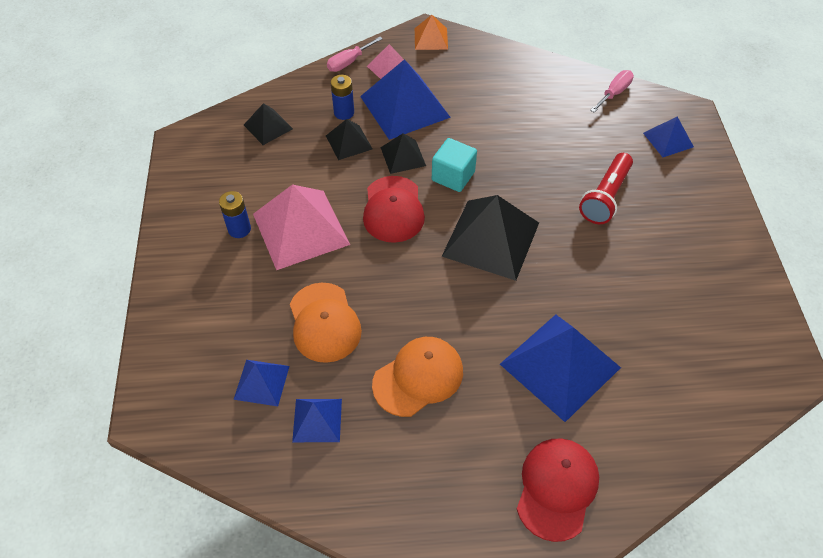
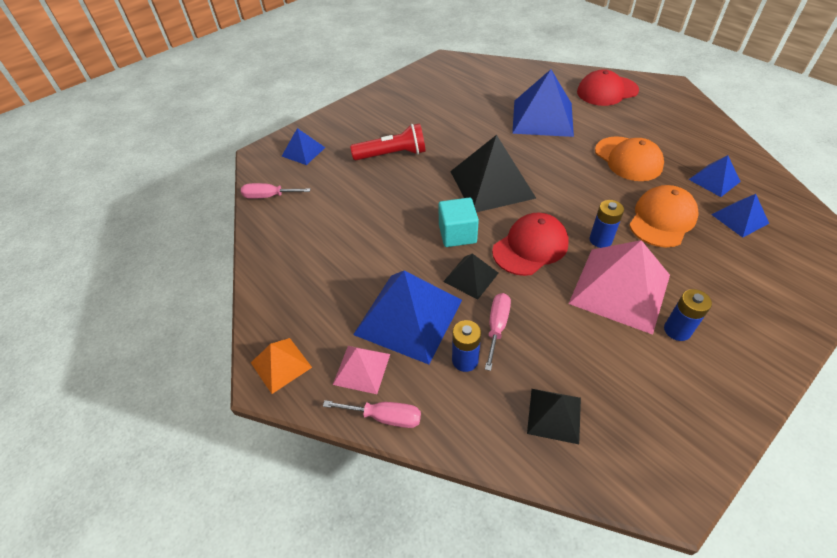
camera: 125 degrees left, 5 degrees down
black pyramid [326,119,372,160] -> pink screwdriver [485,293,511,371]
orange cap [372,337,463,417] -> orange cap turned 135 degrees counterclockwise [595,136,664,181]
none -> blue battery [590,200,624,248]

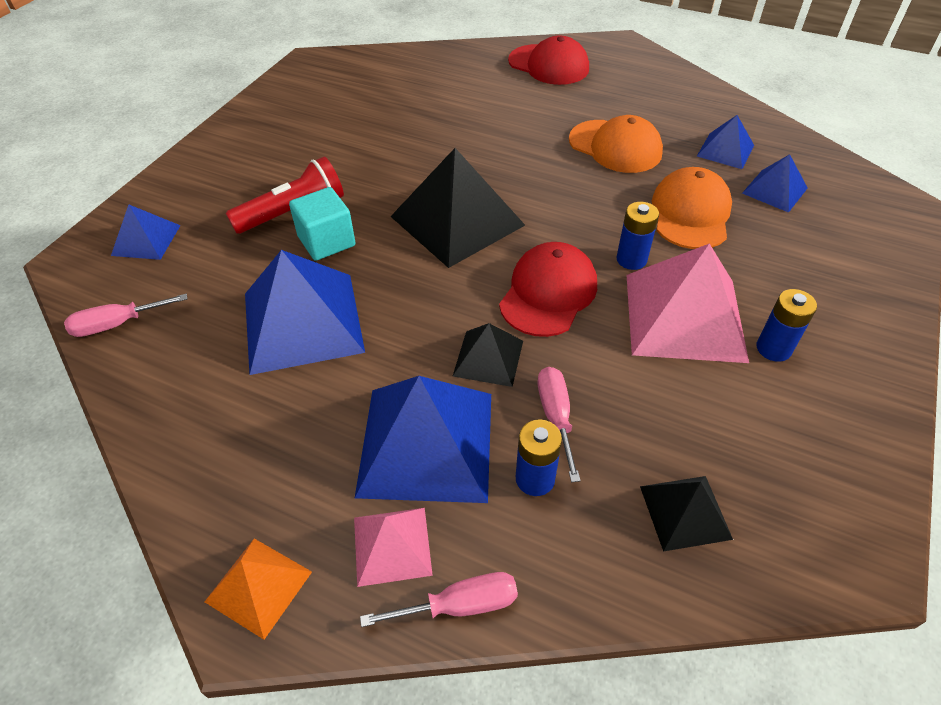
camera: 25 degrees left, 0 degrees up
turquoise cube [438,198,479,247] -> turquoise cube moved to [289,187,356,261]
blue pyramid [512,69,574,137] -> blue pyramid moved to [245,250,365,375]
red cap [577,69,639,106] -> red cap turned 105 degrees counterclockwise [508,36,589,85]

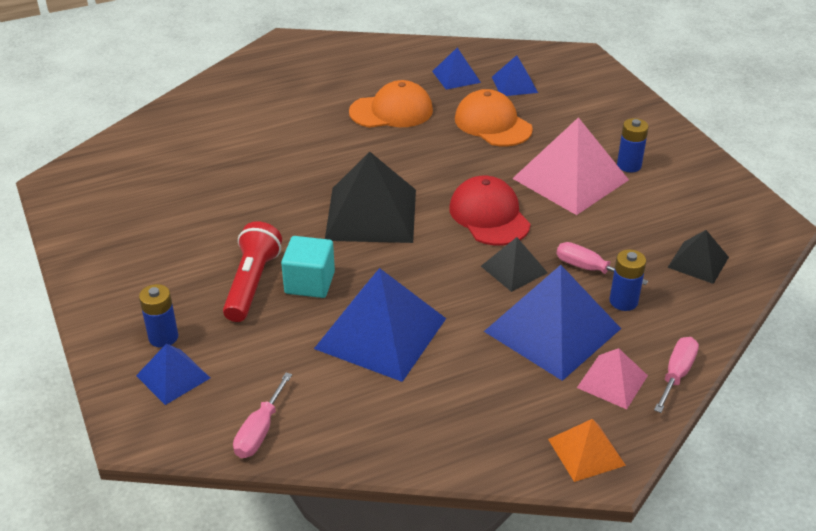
camera: 50 degrees left, 10 degrees down
red cap [508,36,589,85] -> none
blue battery [616,202,659,270] -> blue battery moved to [139,284,178,348]

